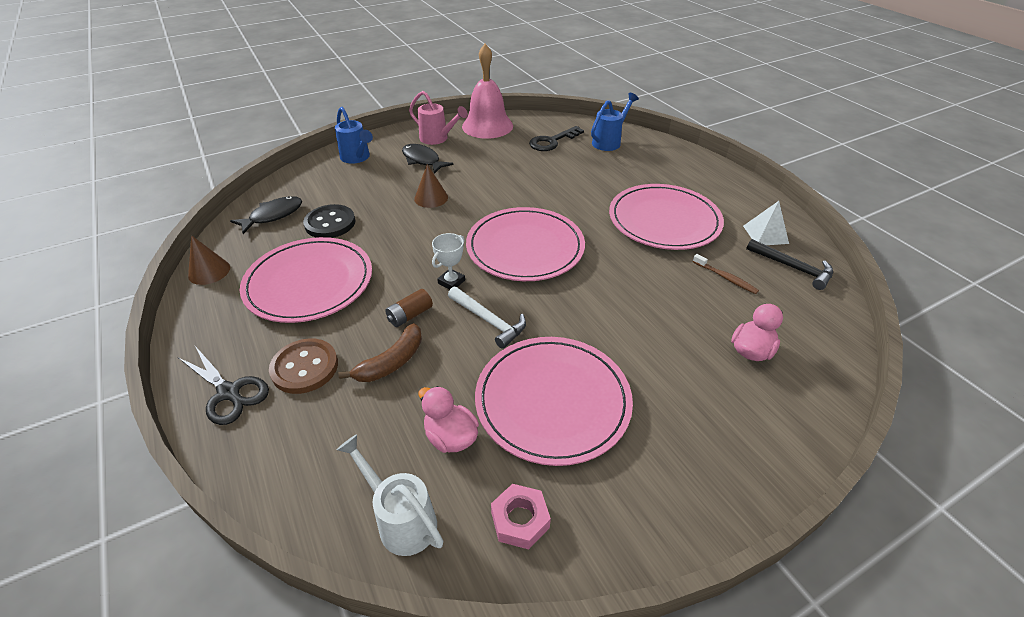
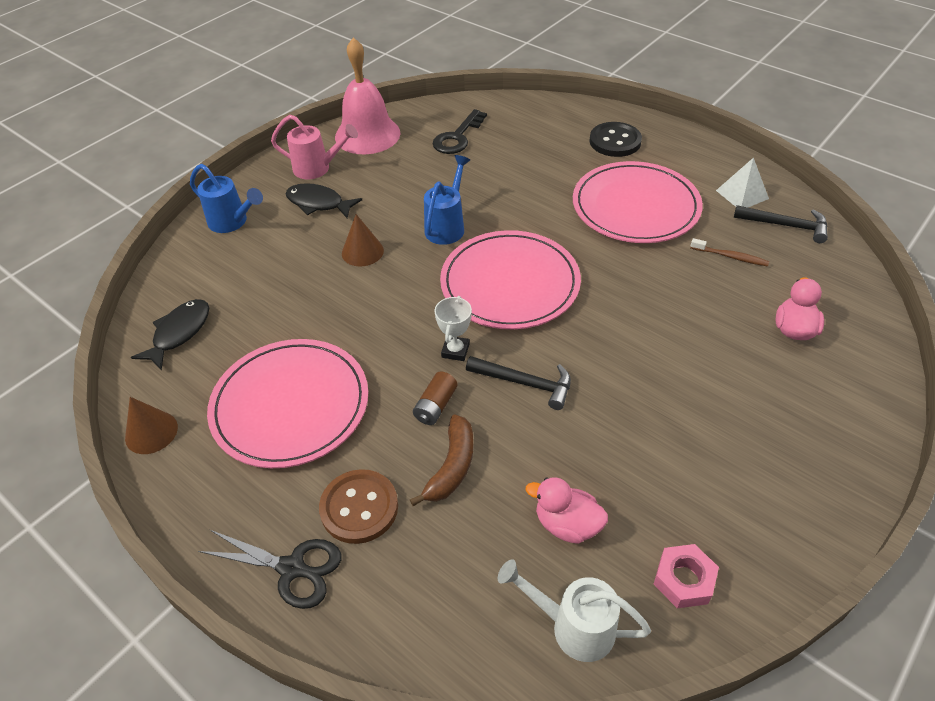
camera: 20 degrees left, 5 degrees up
black button [303,204,356,238] -> black button moved to [590,122,642,157]
white hammer [448,287,526,349] -> black hammer [466,356,571,410]
pink plate [475,337,633,466] -> none
blue watering can [591,93,639,151] -> blue watering can moved to [424,155,470,245]

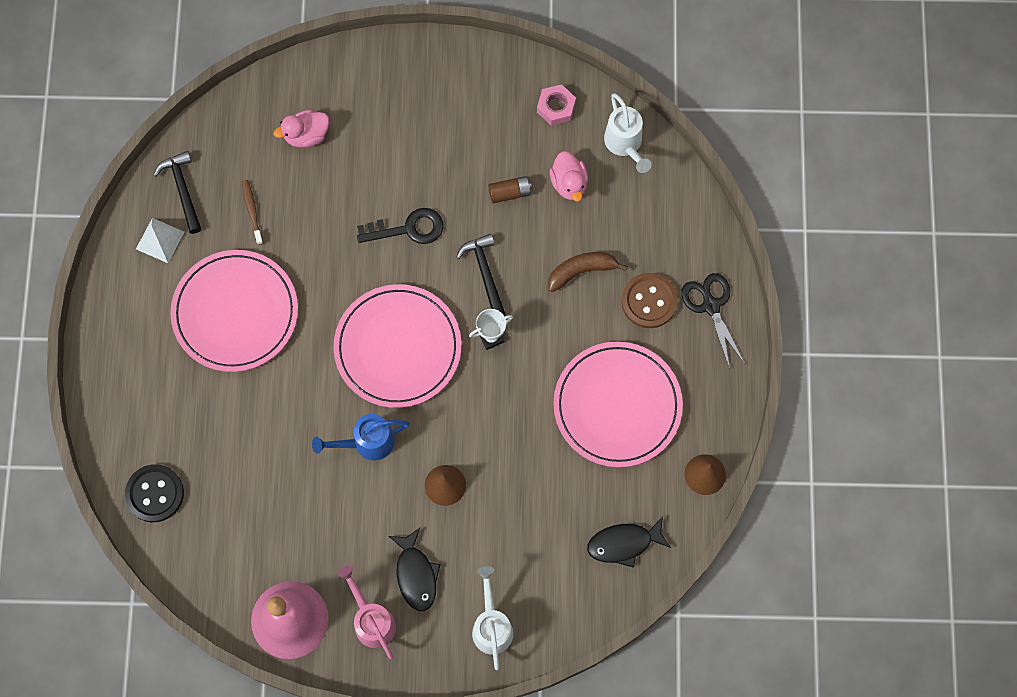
camera: 130 degrees left, 25 degrees up
blue watering can [190,164,263,233] -> white watering can [472,566,513,670]
brown battery [413,371,458,425] -> brown battery moved to [488,176,532,203]
black key [433,109,487,154] -> black key moved to [357,208,443,244]
black button [590,122,642,157] -> black button moved to [125,464,184,522]

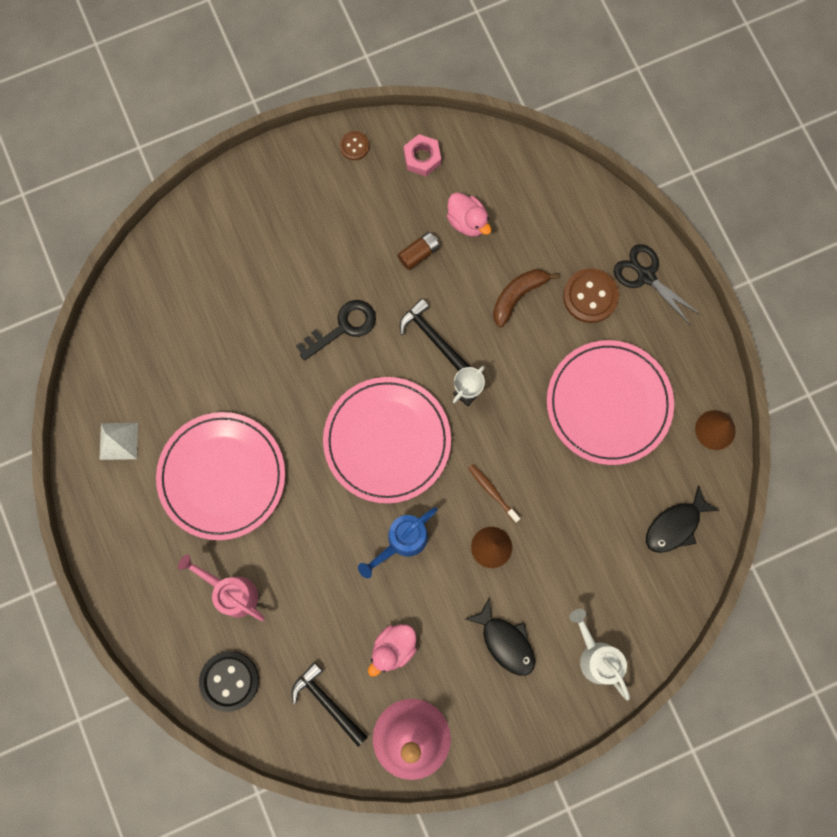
camera: 25 degrees left, 5 degrees up
black hammer [154,151,201,234] -> black hammer moved to [291,662,368,747]
brown toothbrush [242,180,263,245] -> brown toothbrush moved to [468,464,520,523]
pink duck [274,110,329,148] -> pink duck moved to [368,624,417,677]
pink watering can [337,565,396,659] -> pink watering can moved to [178,554,265,621]
white watering can [604,93,652,173] -> none
none -> brown button [340,131,369,160]

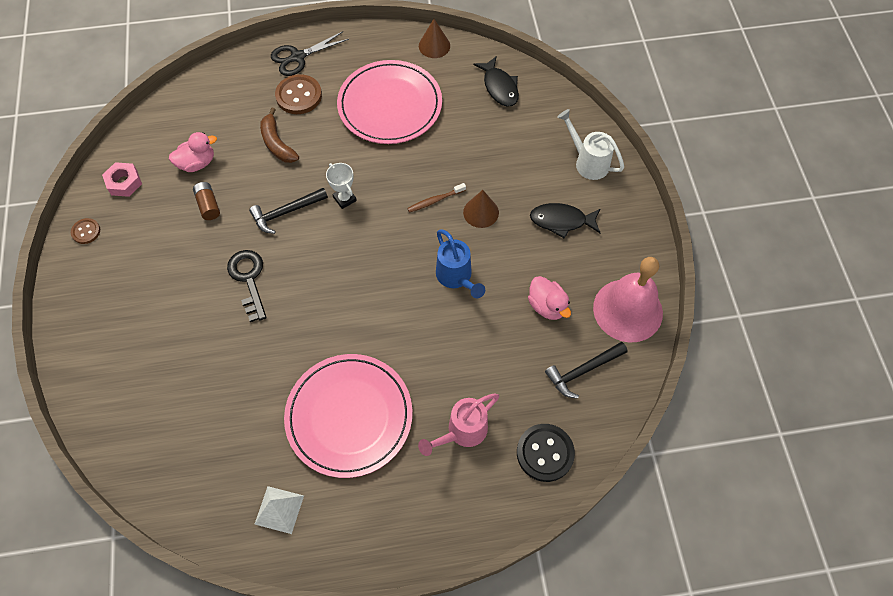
camera: 75 degrees left, 15 degrees down
pink plate [323,377,451,504] -> none
black fish [465,599,535,676] -> black fish turned 150 degrees counterclockwise [530,203,600,239]
white watering can [569,609,630,701] -> white watering can turned 60 degrees clockwise [557,109,624,180]

